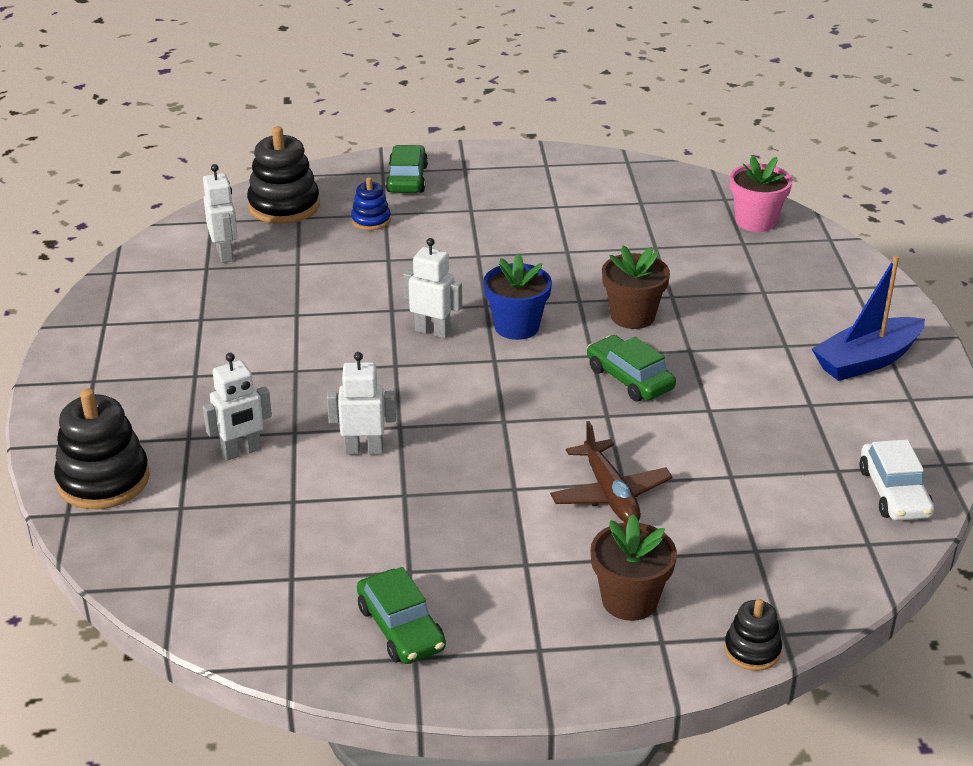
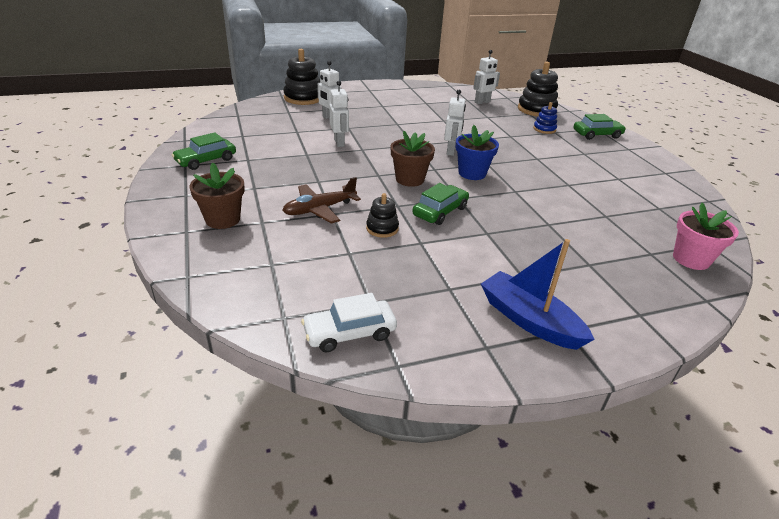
camera: 75 degrees right, 0 degrees up
brown flower pot [602,246,670,329] -> brown flower pot moved to [391,131,435,187]
black stacking toy [724,599,782,671] -> black stacking toy moved to [366,193,399,238]

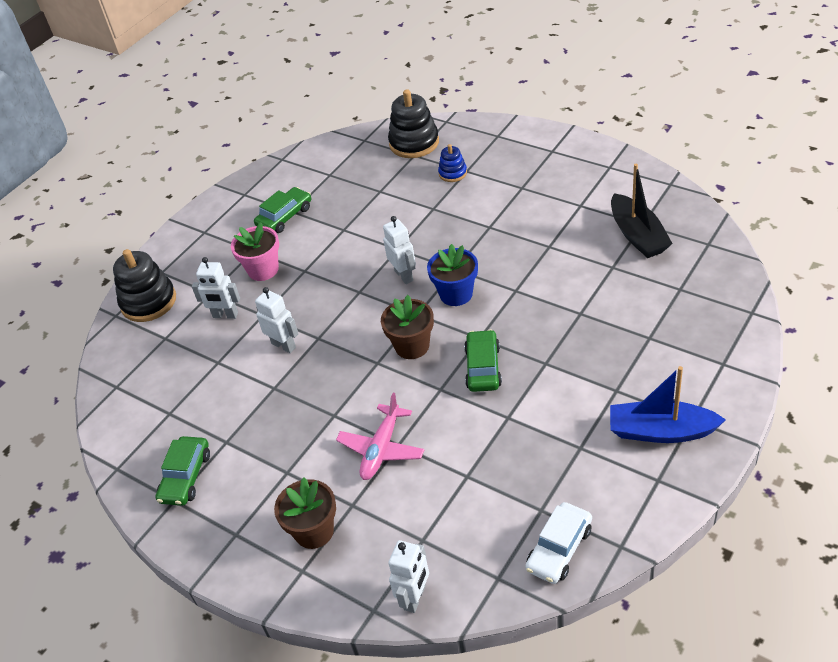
camera: 30 degrees left, 10 degrees up
brown plane [282,177,361,223] -> pink plane [336,393,425,480]
black stacking toy [366,193,399,238] -> none
white robot [473,50,500,104] -> white robot moved to [388,540,429,613]
green car [573,114,626,140] -> green car moved to [254,187,311,233]
pink flower pot [673,203,739,270] -> pink flower pot moved to [231,222,279,281]
none -> black boat [611,164,673,258]

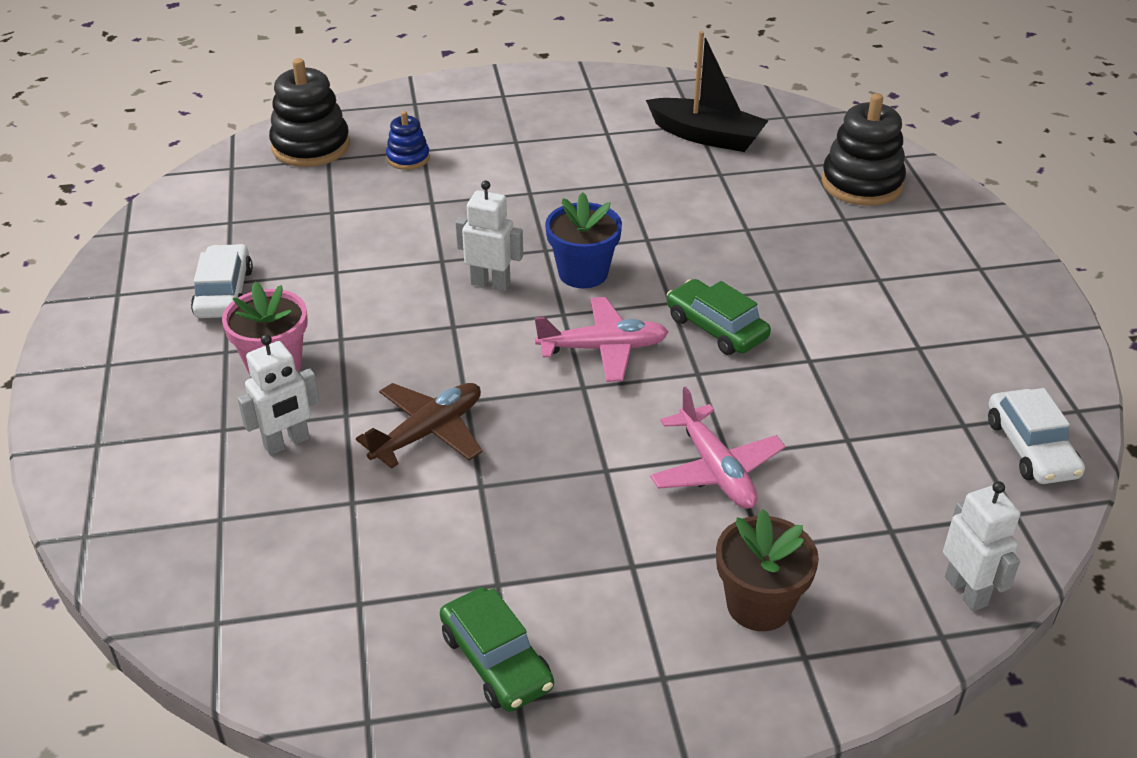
camera: 50 degrees left, 5 degrees down
black stacking toy [113,249,176,322] -> black stacking toy moved to [822,93,906,206]
green car [254,187,311,233] -> white car [191,244,253,318]
white robot [255,287,298,353] -> brown plane [356,383,482,469]
brown flower pot [381,295,434,359] -> pink plane [535,297,668,382]
blue boat [610,366,726,443] -> none

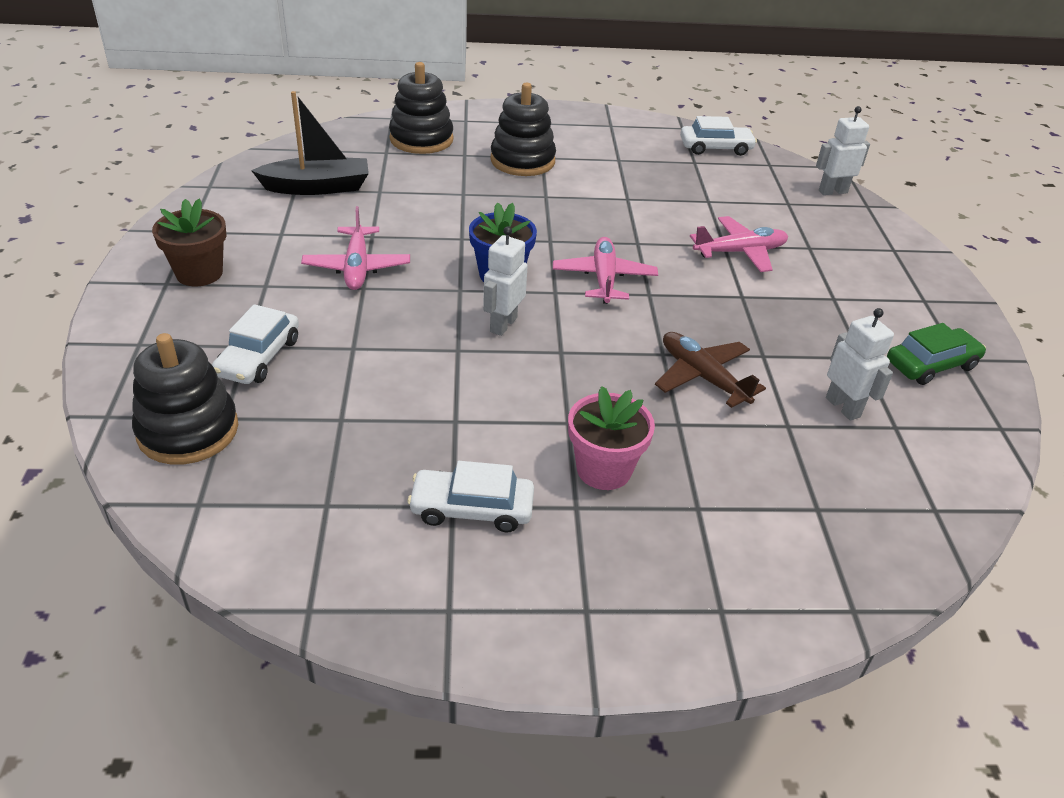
camera: 85 degrees left, 0 degrees up
white robot [238,334,320,455] -> white robot moved to [826,308,894,421]
blue stacking toy [386,111,430,170] -> white car [212,304,299,384]
black boat [646,31,769,152] -> black boat turned 45 degrees clockwise [251,91,369,195]
green car [667,279,771,355] -> none
brown flower pot [716,509,819,631] -> brown flower pot moved to [152,199,227,286]
none -> pink plane [301,206,410,290]
none -> black stacking toy [490,83,556,176]

